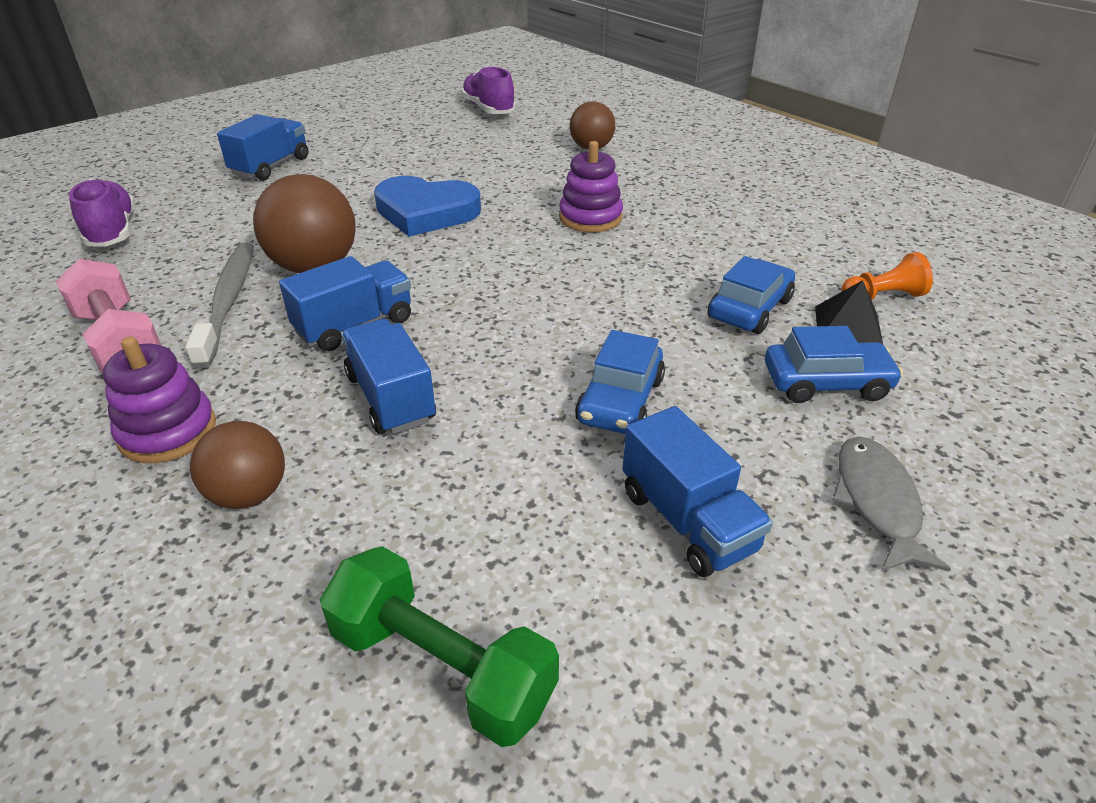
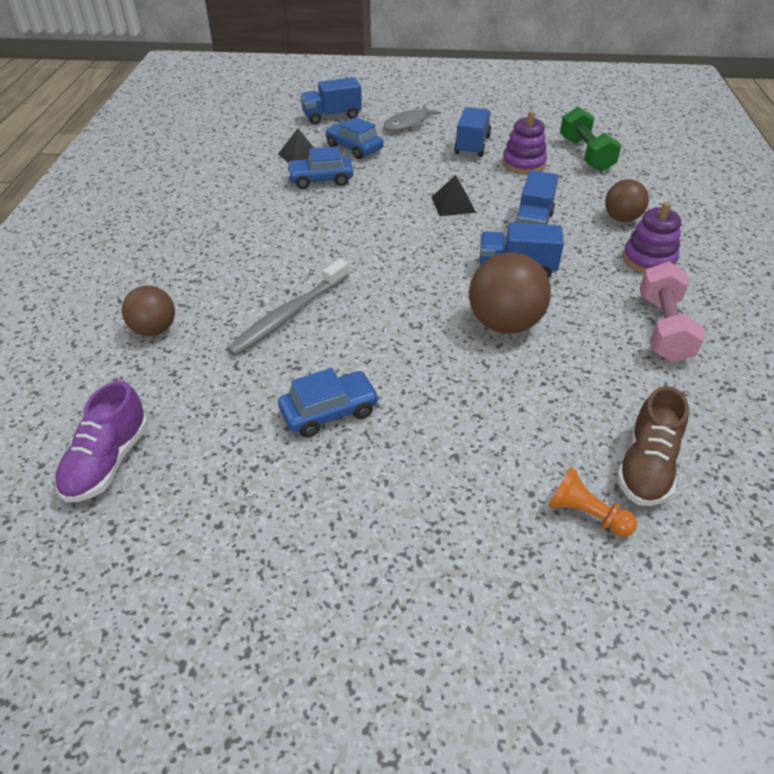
camera: 135 degrees left, 5 degrees up
purple shoe [69,179,135,247] -> brown shoe [617,386,689,506]
grey toothbrush [185,242,254,369] -> grey toothbrush moved to [226,259,349,356]
blue truck [217,114,308,181] -> blue truck moved to [300,77,362,125]
blue heart [374,176,481,237] -> none
purple stacking toy [559,141,623,232] -> purple stacking toy moved to [502,111,547,174]
blue car [575,330,665,434] -> blue car moved to [278,368,379,438]
orange pawn [842,252,933,300] -> orange pawn moved to [549,467,637,537]
none -> black pyramid [431,175,476,216]

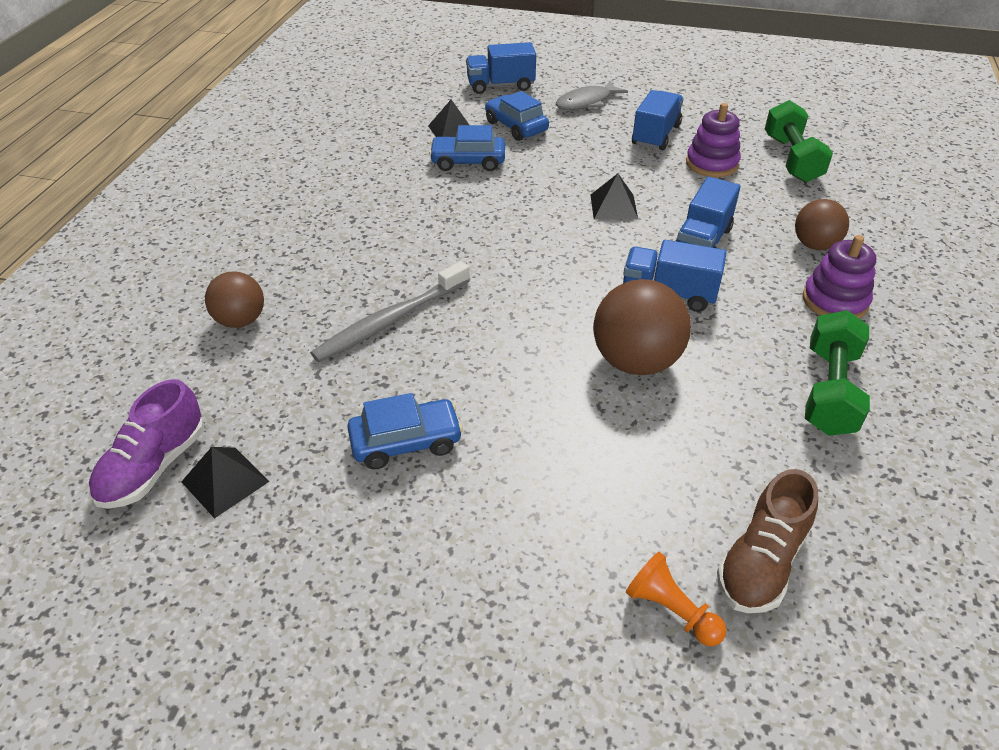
camera: 10 degrees right, 0 degrees up
pink dumbbell [640,262,705,363] -> green dumbbell [805,310,870,436]
none -> black pyramid [181,447,269,519]

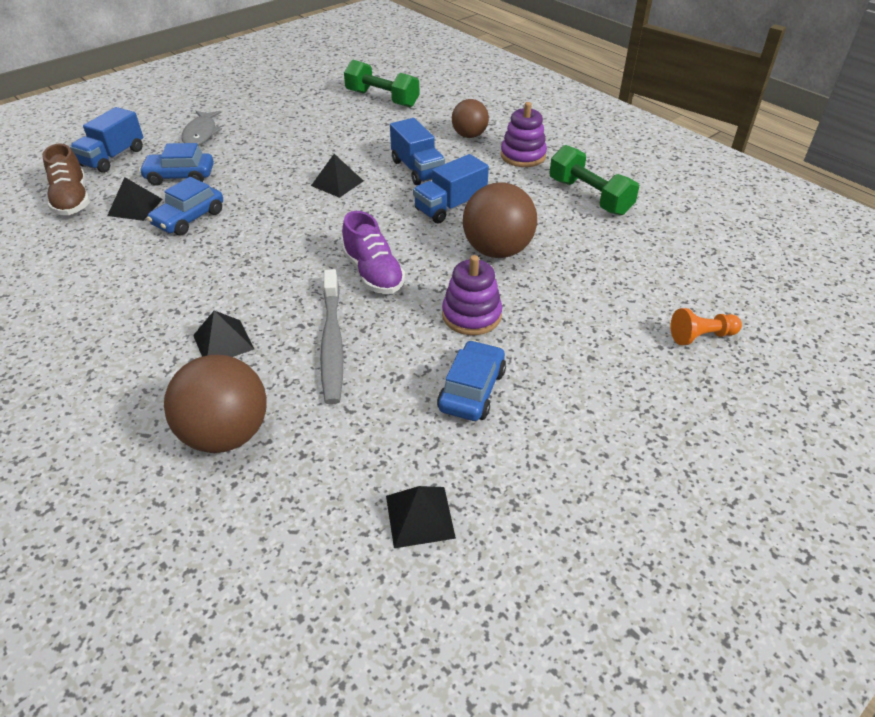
camera: 55 degrees left, 0 degrees up
purple shoe [89,379,204,509] -> purple shoe moved to [342,211,405,294]
brown ball [205,271,264,328] -> brown ball [164,355,267,453], size x1.59
blue truck [632,90,684,150] -> none
purple stacking toy [686,103,741,177] -> purple stacking toy moved to [442,255,502,335]
brown shoe [717,469,818,613] -> brown shoe moved to [42,143,90,215]
none -> black pyramid [193,310,254,357]

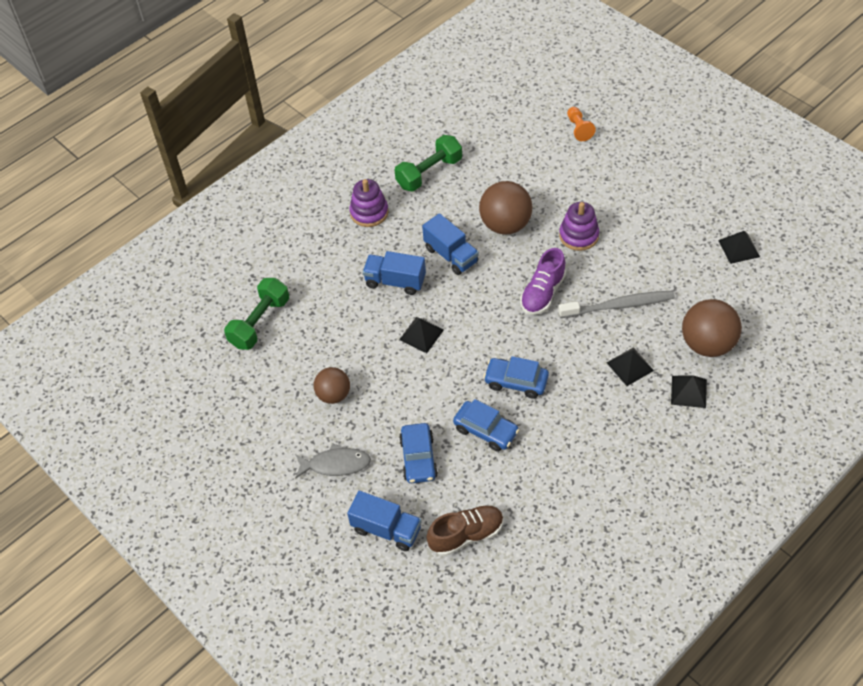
camera: 90 degrees left, 10 degrees up
black pyramid [107,177,163,221] -> black pyramid moved to [671,375,707,408]
purple shoe [342,211,405,294] -> purple shoe turned 150 degrees clockwise [520,248,566,315]
blue truck [390,118,445,185] -> blue truck turned 135 degrees counterclockwise [363,251,426,295]
blue car [437,340,506,421] -> blue car moved to [484,356,549,399]
brown ball [452,99,489,138] -> brown ball moved to [314,367,350,404]

